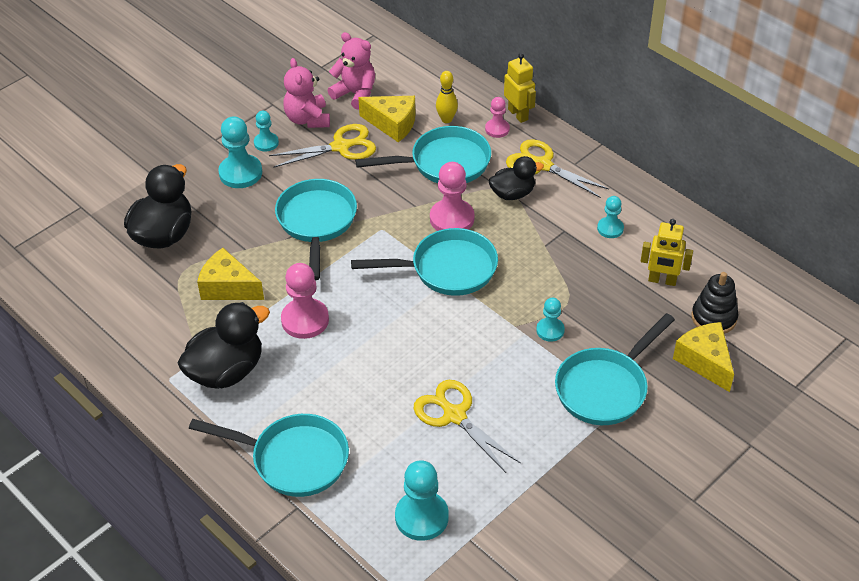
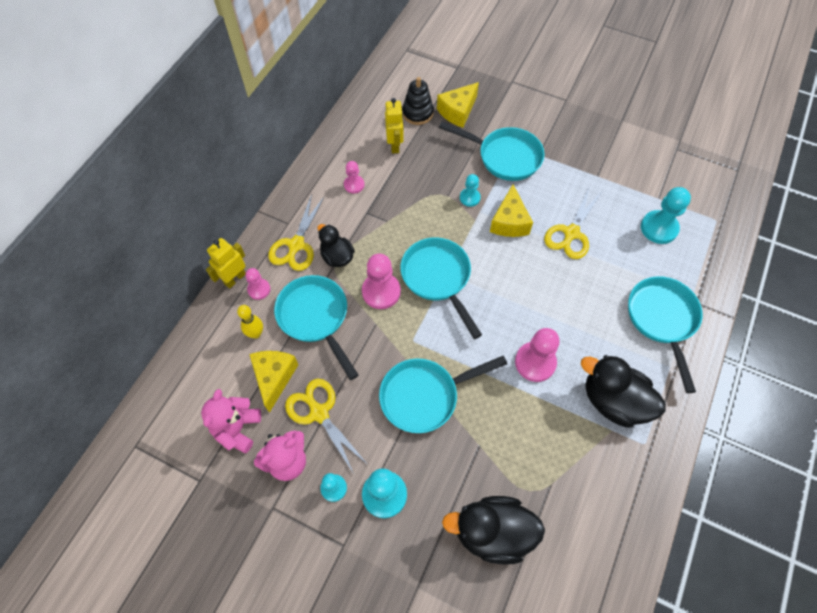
camera: 110 degrees left, 15 degrees up
yellow cheese [197,248,264,300] -> yellow cheese moved to [490,184,533,237]
turquoise pawn [597,196,624,238] -> pink pawn [344,161,364,194]

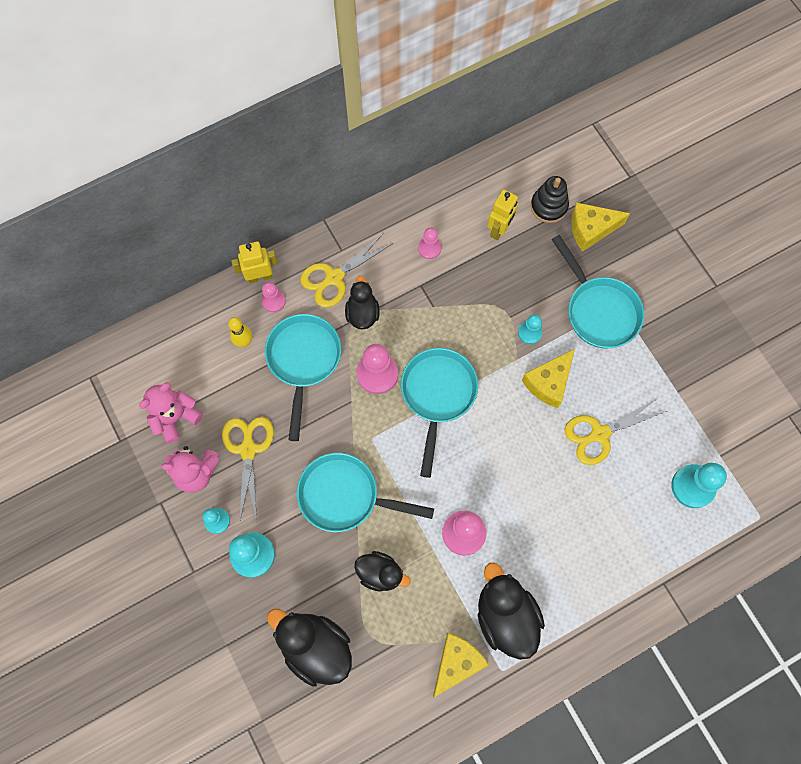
camera: 35 degrees right, 10 degrees up
yellow cheese [249,351,298,413] -> yellow cheese moved to [433,633,489,697]
turquoise pan [628,276,703,393] -> none
none -> black duck [354,551,410,592]

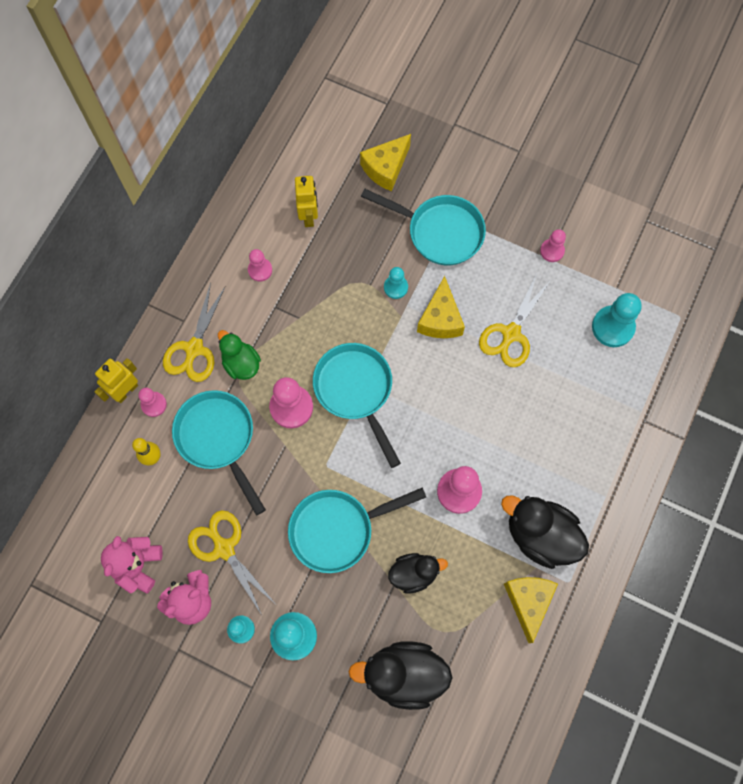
camera: 35 degrees left, 0 degrees up
black duck [345,276,380,330] -> green duck [218,330,261,380]
black stacking toy [531,176,569,223] -> none
none -> pink pawn [540,229,566,262]

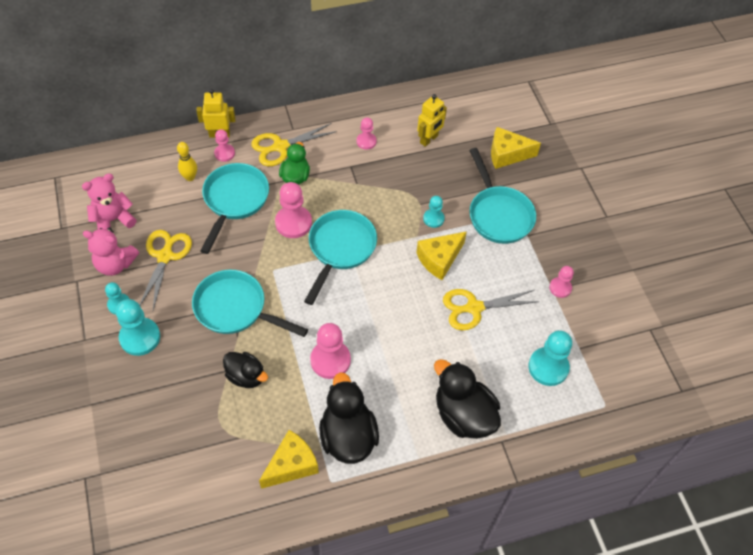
camera: 45 degrees right, 15 degrees down
black duck [348,641,452,710] -> black duck moved to [434,359,501,439]

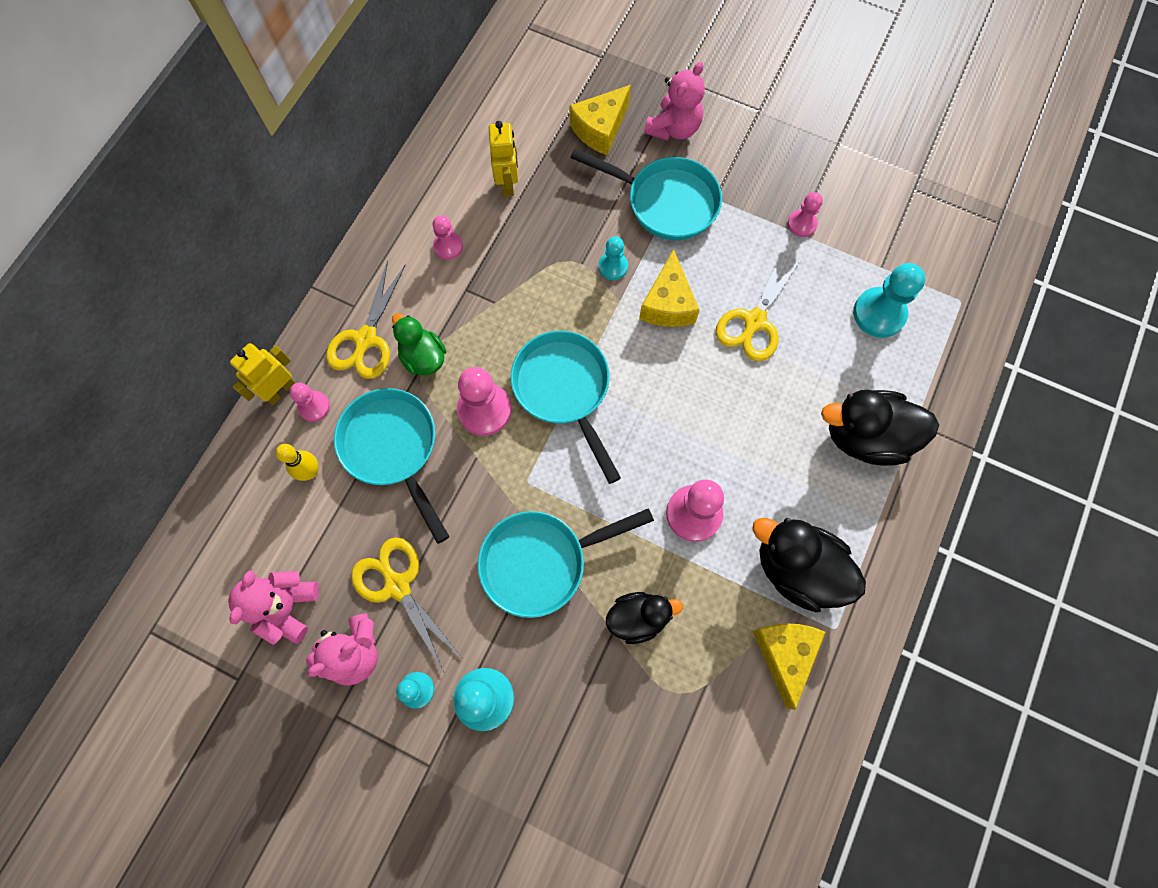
camera: 45 degrees left, 15 degrees up
none -> pink teddy bear [644,62,705,141]

